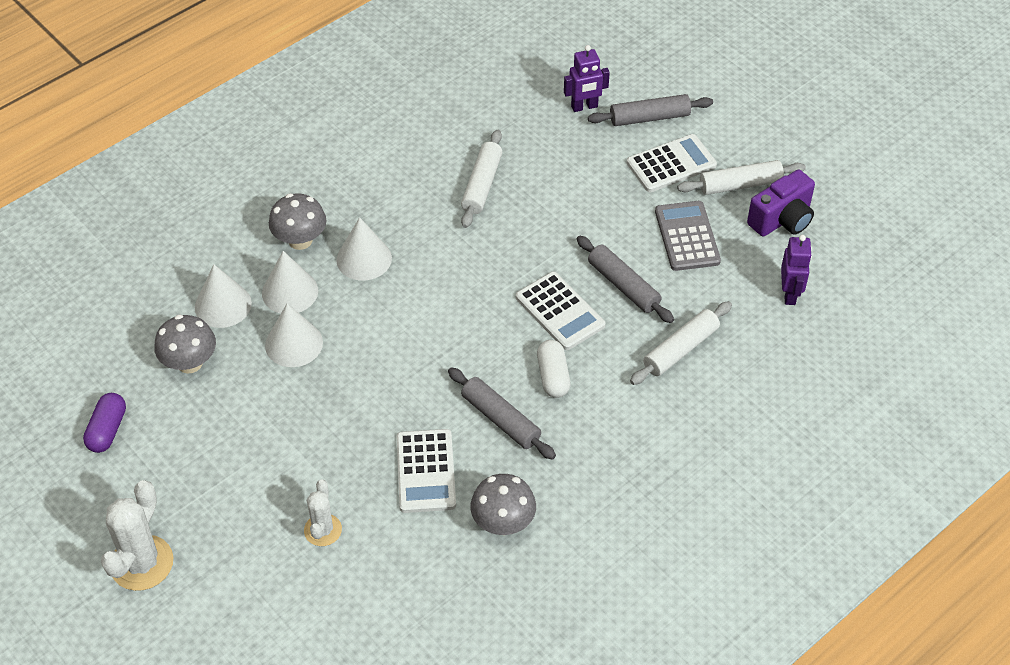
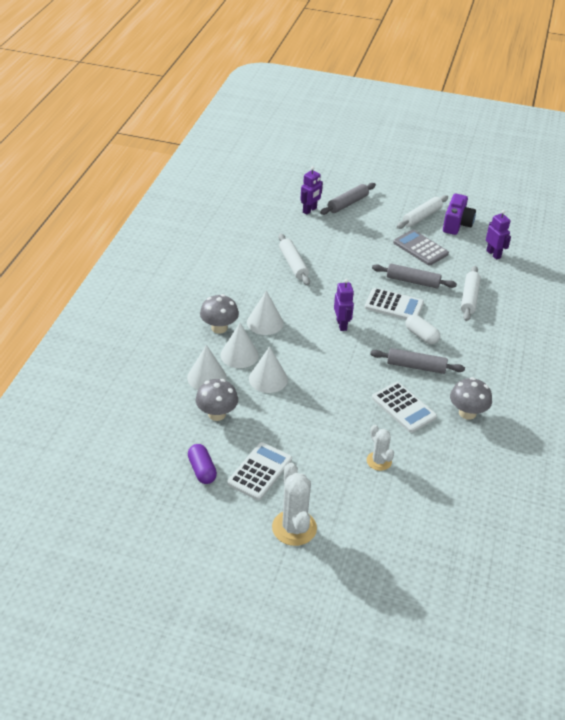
camera: 35 degrees left, 10 degrees down
white calculator [627,134,717,192] -> white calculator moved to [227,442,292,500]
none -> purple robot [334,279,354,331]

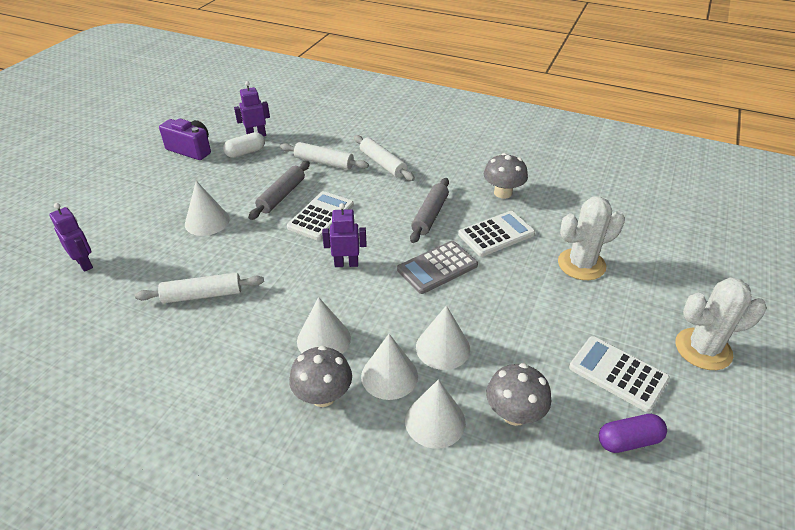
camera: 80 degrees left, 0 degrees up
grey rolling pin [320,183,376,215] -> none
white cactus [367,425,394,471] -> white cactus [558,196,625,280], size x1.65
grey calculator [393,230,449,266] -> grey calculator moved to [397,241,478,294]
white rolling pin [397,195,448,229] -> white rolling pin moved to [354,135,415,181]
white capsule [406,315,440,344] -> white capsule moved to [223,132,265,158]
none -> white cone [185,181,230,236]

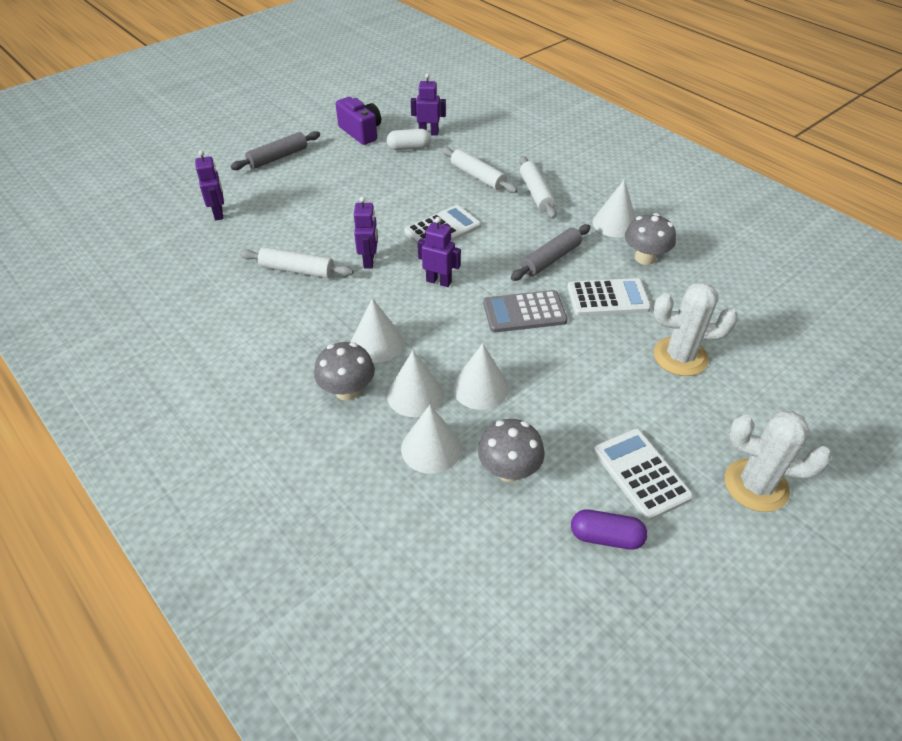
camera: 25 degrees right, 5 degrees up
white cone [185,181,230,236] -> white cone moved to [593,180,636,238]
grey rolling pin [248,161,310,220] -> grey rolling pin moved to [230,131,320,170]
none -> purple robot [354,196,378,269]

